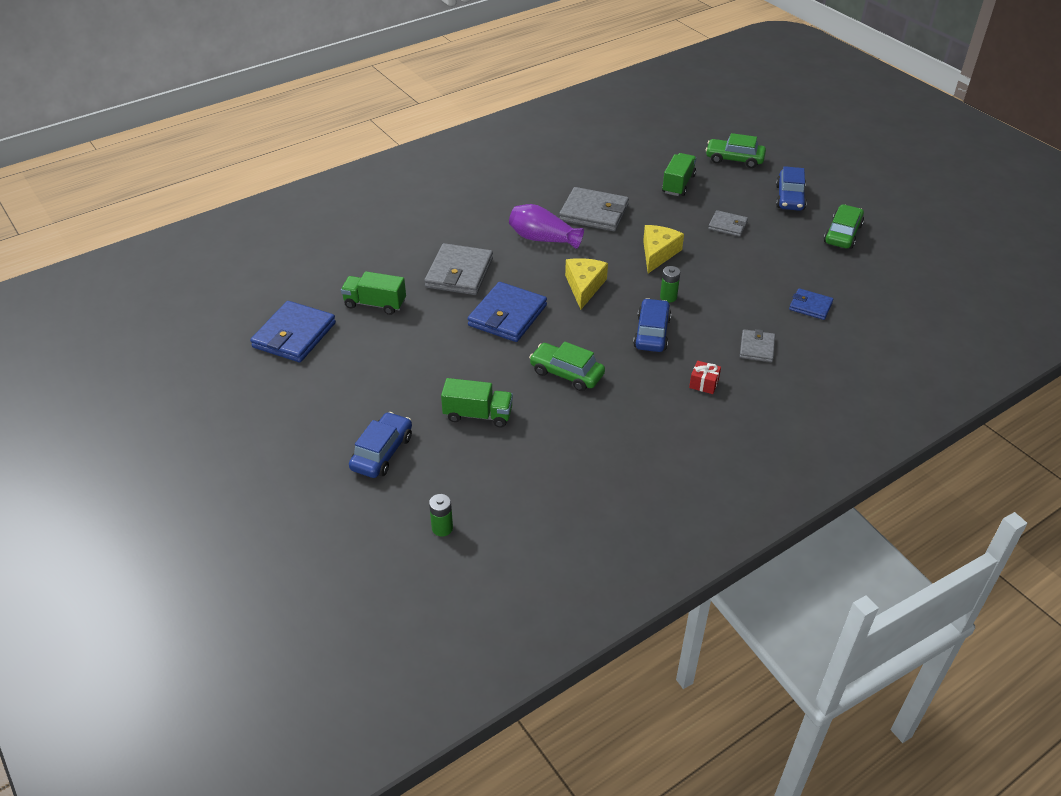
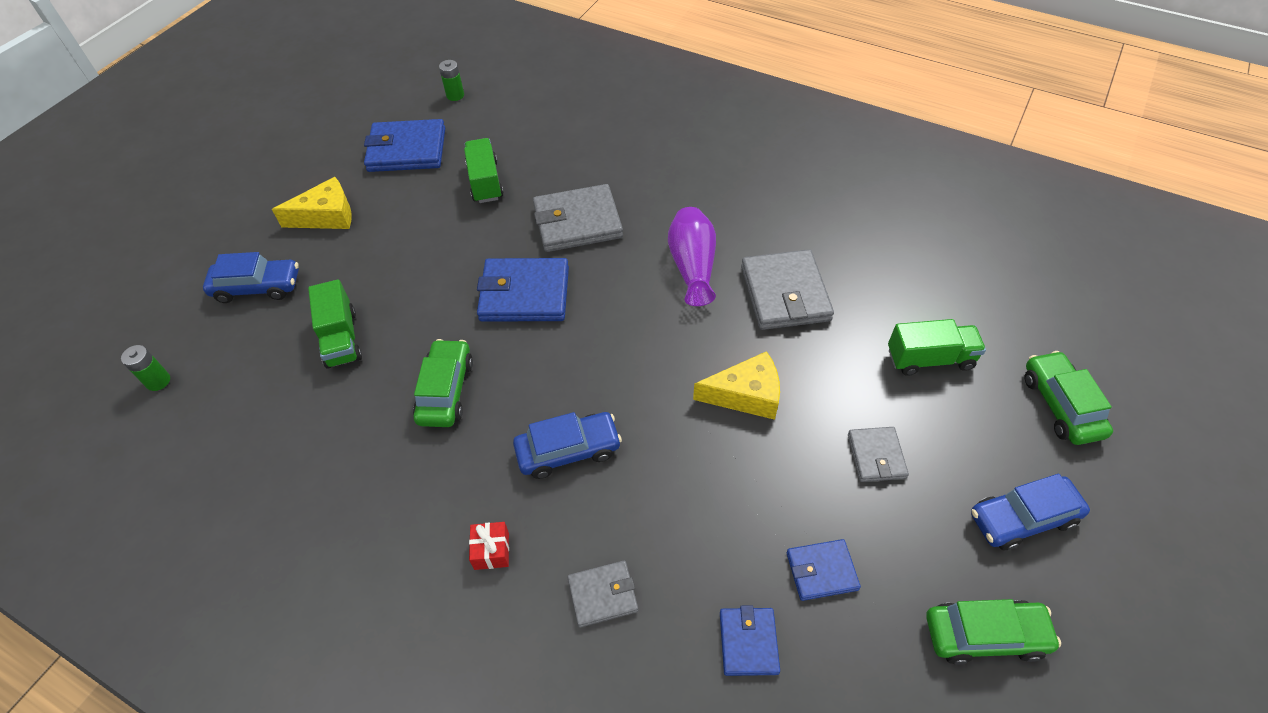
camera: 65 degrees right, 10 degrees up
yellow cheese [565,258,608,310] -> yellow cheese moved to [272,177,352,229]
green battery [660,266,680,302] -> green battery moved to [439,60,464,101]
none -> blue wallet [787,539,861,601]

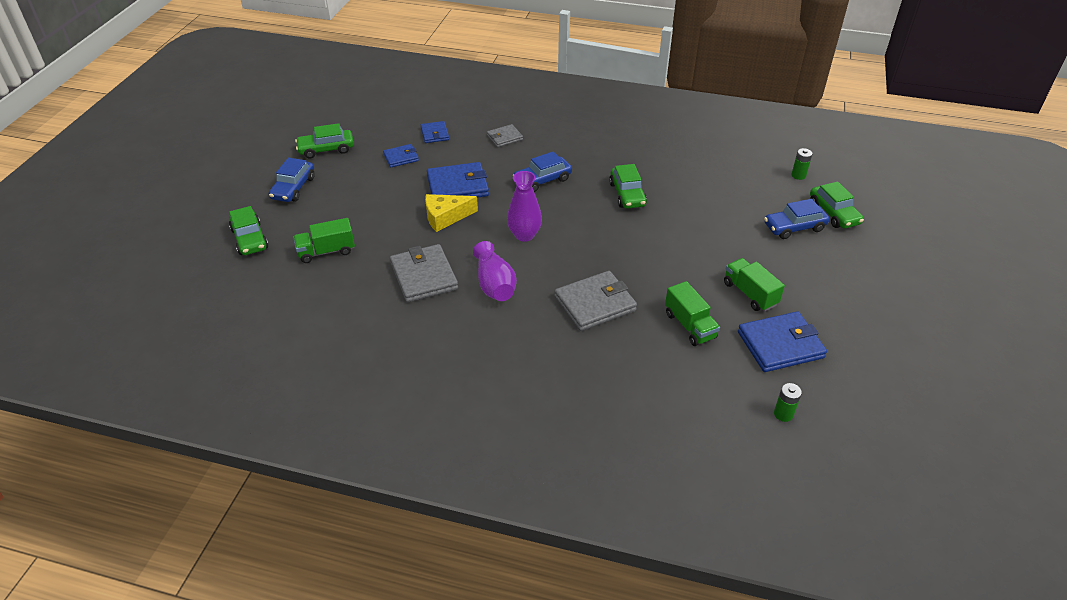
camera: 165 degrees right, 10 degrees down
yellow cheese [272,177,352,229] -> none
green truck [308,279,362,369] -> green truck moved to [724,258,785,311]
red gift [469,522,509,570] -> none
blue wallet [477,258,569,322] -> blue wallet moved to [427,162,489,198]
grey wallet [848,427,909,482] -> none
blue car [971,474,1090,551] -> blue car turned 135 degrees clockwise [269,158,315,202]
none -> purple vase [507,171,542,242]
none -> green car [810,181,864,228]

